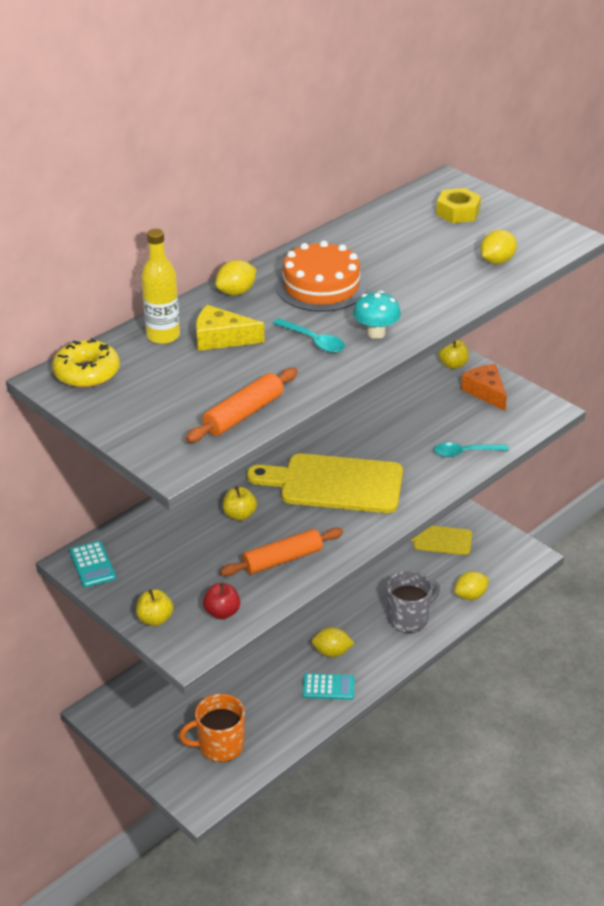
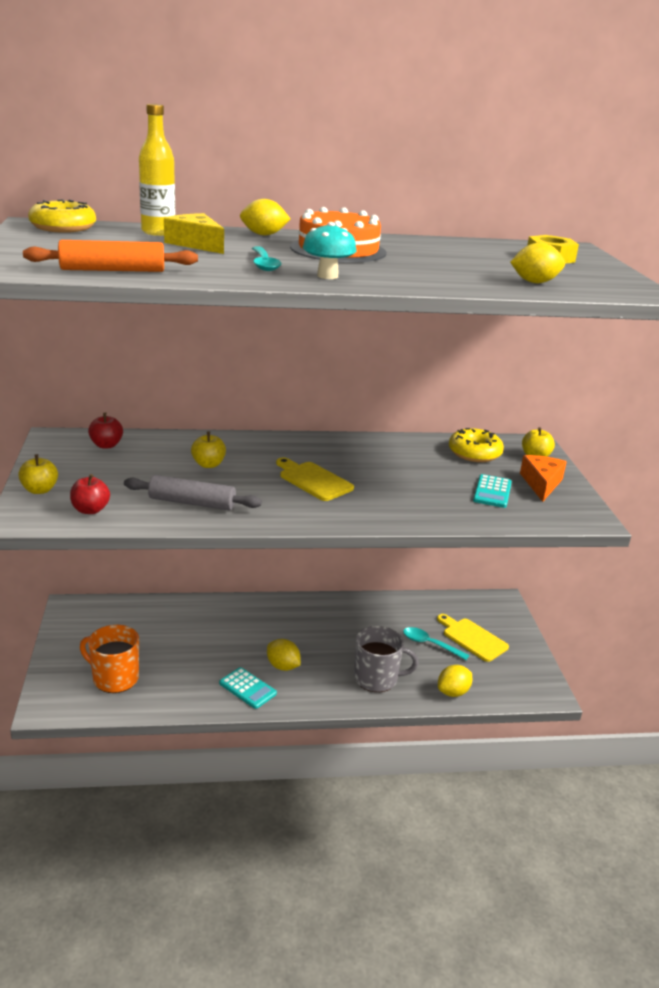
camera: 35 degrees right, 10 degrees down
turquoise calculator [69,541,116,587] -> turquoise calculator moved to [473,474,512,508]
orange rolling pin [220,528,343,576] -> grey rolling pin [124,475,262,510]
yellow cutting board [247,453,403,513] -> yellow cutting board [276,457,354,501], size x0.57
turquoise spoon [434,443,509,457] -> turquoise spoon moved to [403,627,470,660]
yellow lemon [454,571,489,600] -> yellow lemon turned 45 degrees counterclockwise [438,665,472,697]
none -> red apple [88,413,123,449]
none -> yellow donut [449,428,504,462]

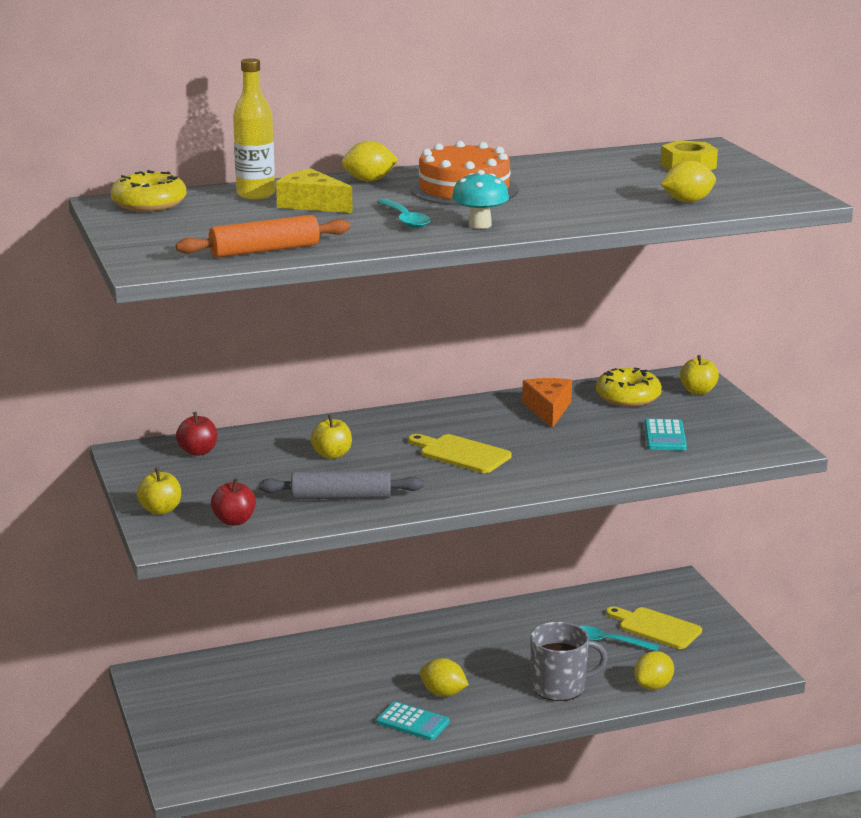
camera: 10 degrees left, 5 degrees down
orange mug [80,625,139,693] -> none
orange cheese [520,455,567,502] -> orange cheese moved to [522,378,572,428]

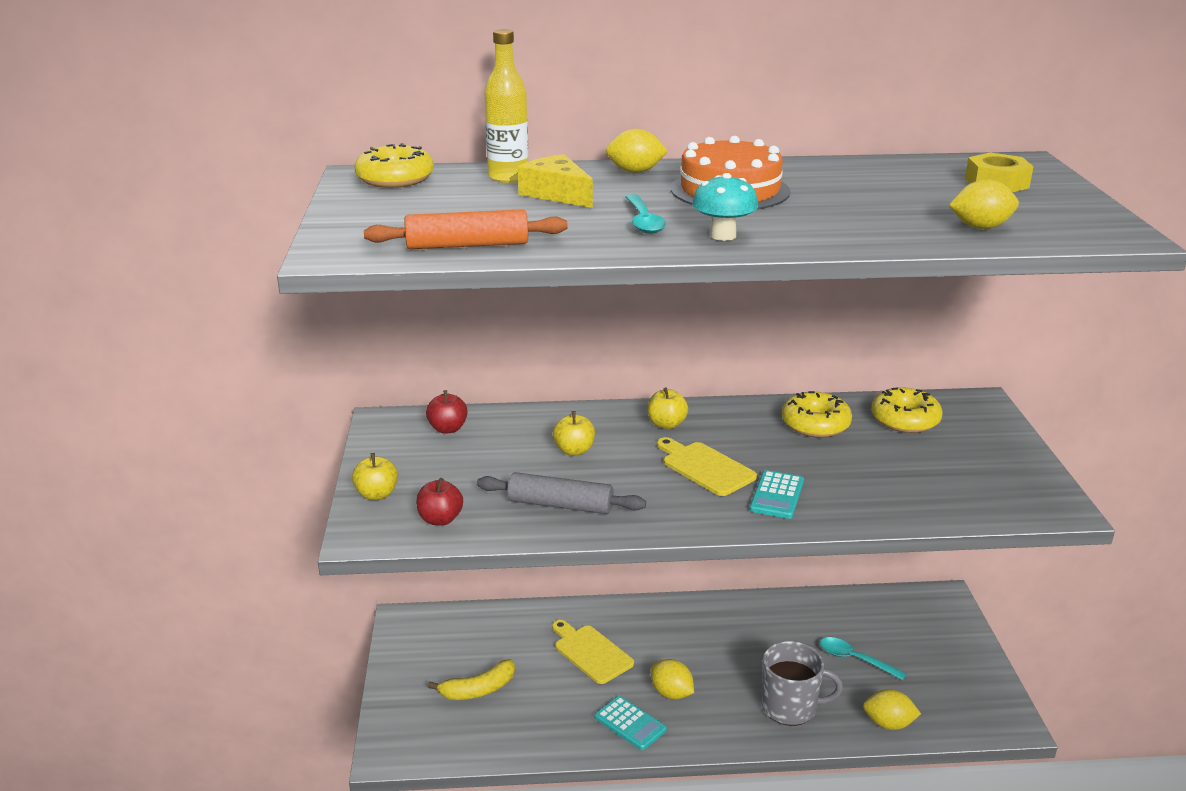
camera: 15 degrees right, 5 degrees up
orange cheese [522,378,572,428] -> yellow donut [782,391,852,438]
yellow cutting board [606,607,702,649] -> yellow cutting board moved to [552,620,634,684]
yellow lemon [634,651,674,690] -> yellow lemon turned 45 degrees clockwise [863,689,921,730]
turquoise calculator [645,419,687,451] -> turquoise calculator moved to [750,470,804,519]
yellow apple [680,355,719,395] -> yellow apple moved to [648,387,688,429]
none -> yellow banana [428,659,515,700]

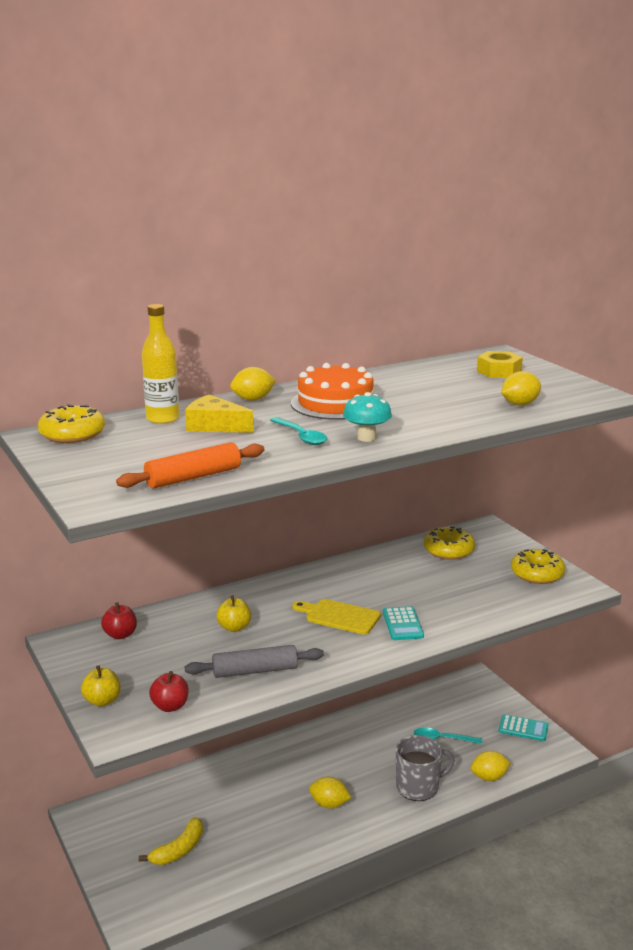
camera: 25 degrees left, 5 degrees down
yellow cutting board [552,620,634,684] -> none
turquoise calculator [595,696,667,750] -> turquoise calculator moved to [499,714,549,741]
yellow apple [648,387,688,429] -> none
yellow donut [782,391,852,438] -> yellow donut moved to [511,549,566,584]

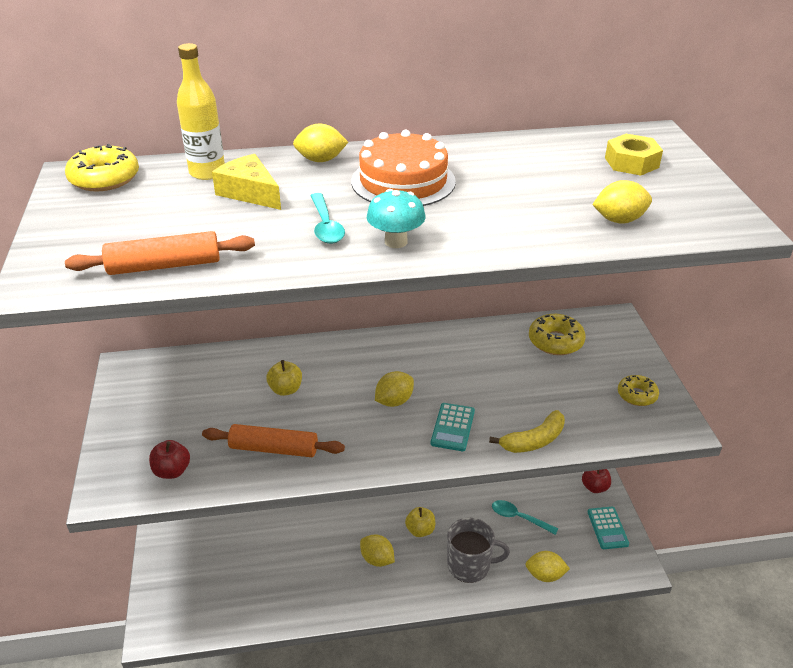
camera: 20 degrees right, 15 degrees up
yellow apple [81,666,121,707] -> yellow apple moved to [405,507,435,537]
red apple [101,602,137,639] -> red apple moved to [582,469,611,493]
yellow banana [139,817,203,865] -> yellow banana moved to [489,410,565,453]
grey rolling pin [185,645,324,678] -> orange rolling pin [202,424,345,457]
yellow cutting board [292,599,381,634] -> yellow lemon [375,371,414,407]
turquoise calculator [499,714,549,741] -> turquoise calculator turned 45 degrees clockwise [588,507,629,549]
yellow donut [511,549,566,584] -> yellow donut [618,375,659,406], size x0.66

